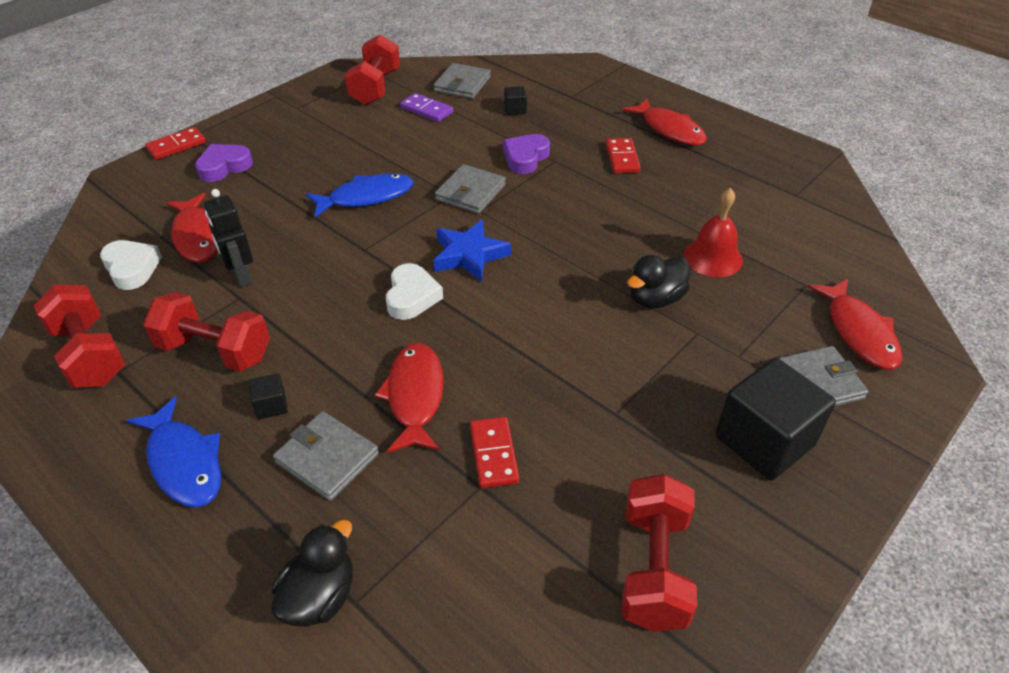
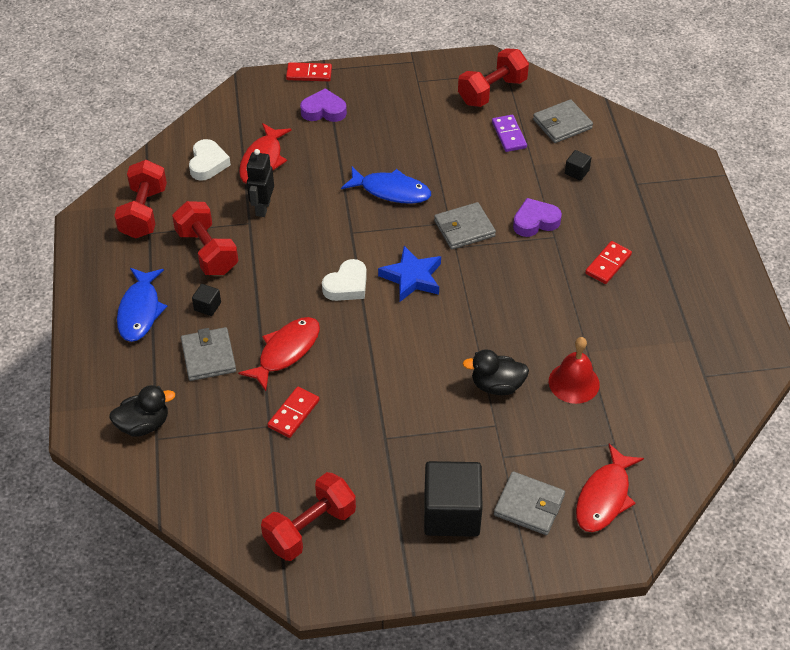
camera: 40 degrees right, 5 degrees up
red fish [622,98,707,146] -> none

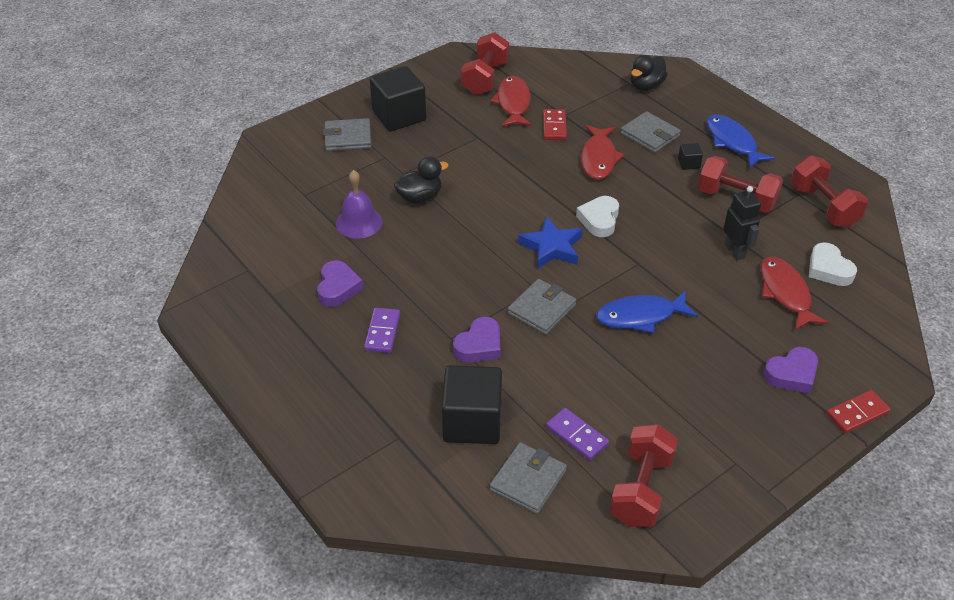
camera: 150 degrees right, 5 degrees down
red bell [549,337,600,404] -> purple bell [336,170,383,239]
black cube [565,150,592,181] -> black cube [442,365,502,444], size x2.35
red fish [576,444,644,532] -> red fish moved to [490,76,532,127]
red domino [585,241,632,284] -> purple domino [364,308,400,353]
none -> purple heart [317,260,363,307]

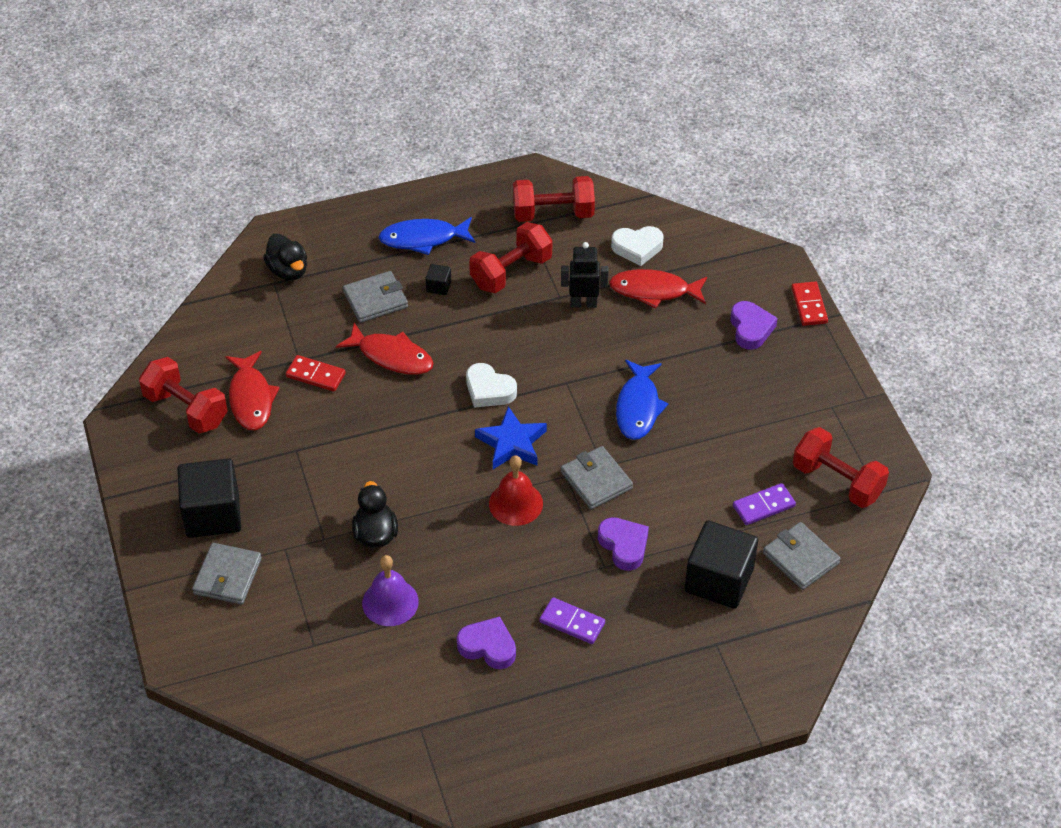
camera: 70 degrees left, 5 degrees up
red fish [490,76,532,127] -> red fish turned 120 degrees counterclockwise [225,351,280,430]
none -> red bell [489,455,543,526]

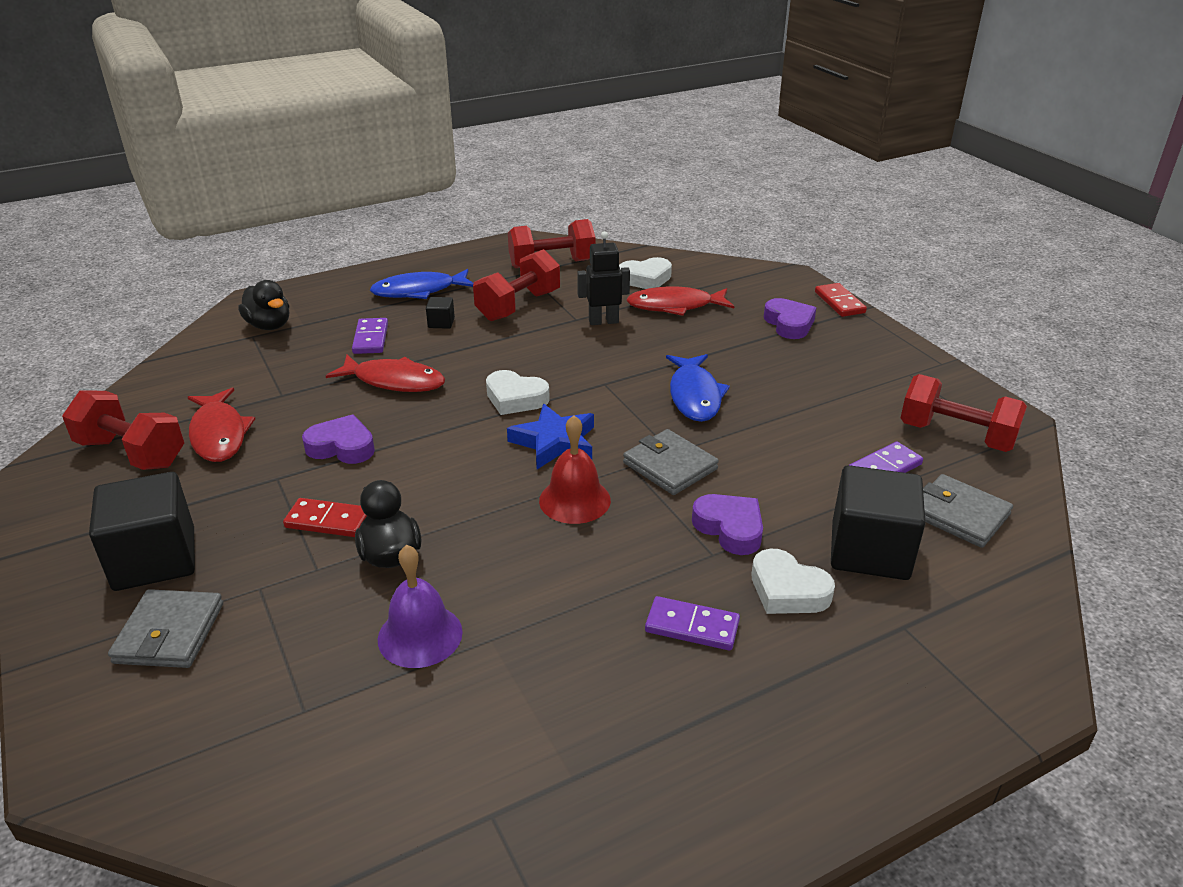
camera: 10 degrees left, 15 degrees down
red domino [286,355,346,392] -> red domino moved to [283,498,367,537]
grey wallet [343,271,408,323] -> purple domino [352,318,388,354]
purple heart [457,616,516,669] -> purple heart moved to [302,414,375,464]
none -> white heart [752,549,835,614]

